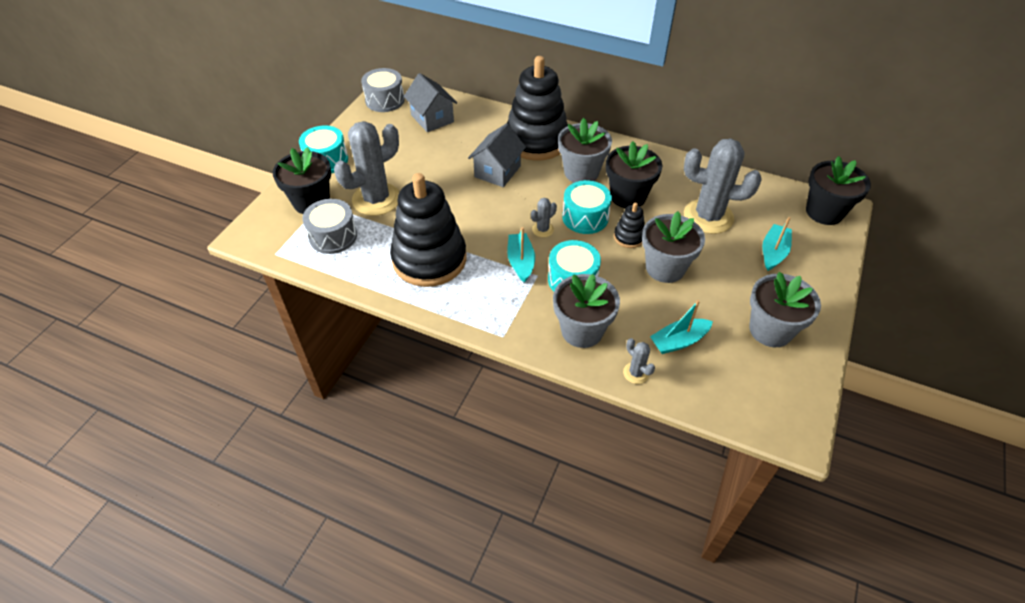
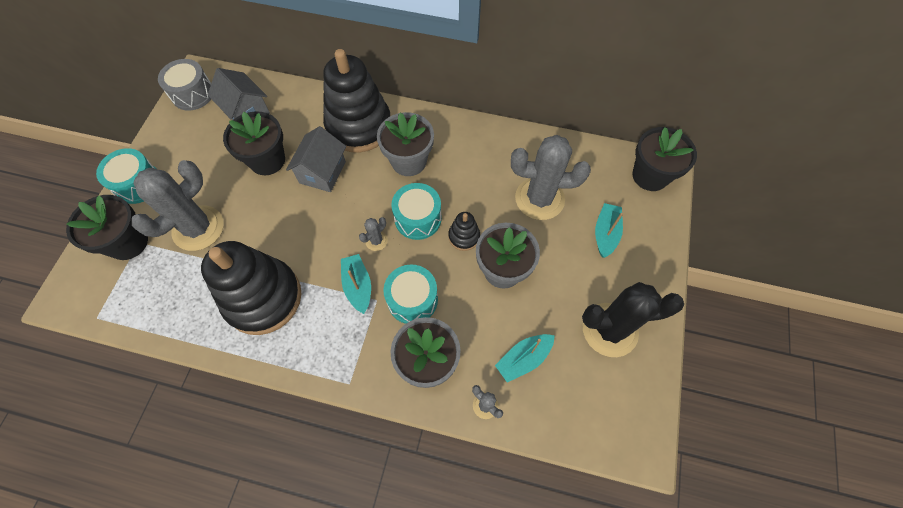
camera: 10 degrees left, 15 degrees up
grey drum [302,199,357,254] -> none
black flower pot [606,141,662,208] -> black flower pot moved to [223,111,285,175]
grey flower pot [749,272,821,347] -> black cactus [582,282,684,357]

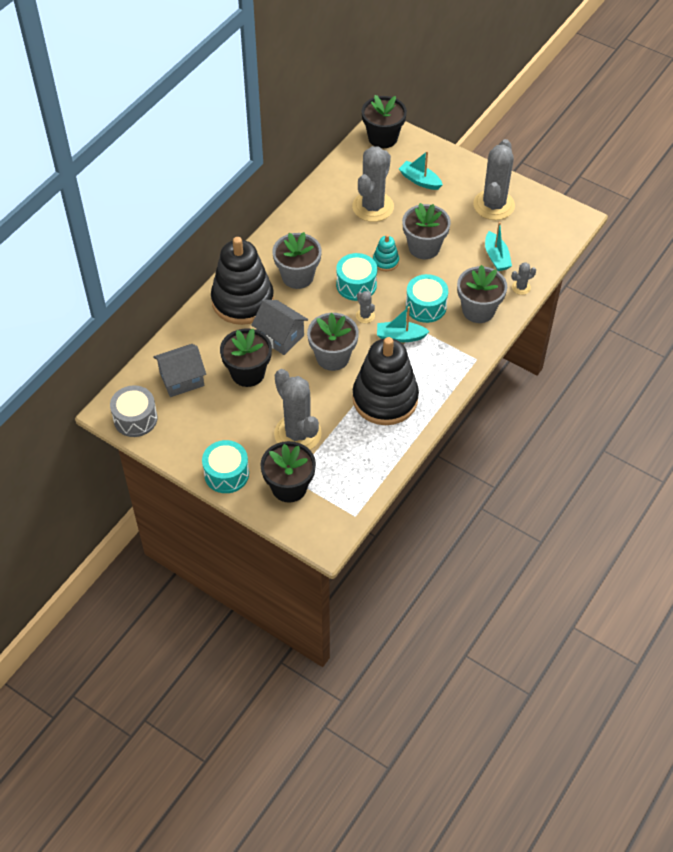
camera: 70 degrees left, 10 degrees down
black stacking toy [448,212,480,251] -> turquoise stacking toy [373,234,399,271]
black cactus [582,282,684,357] -> grey cactus [473,139,515,220]
none -> grey flower pot [307,313,359,371]

